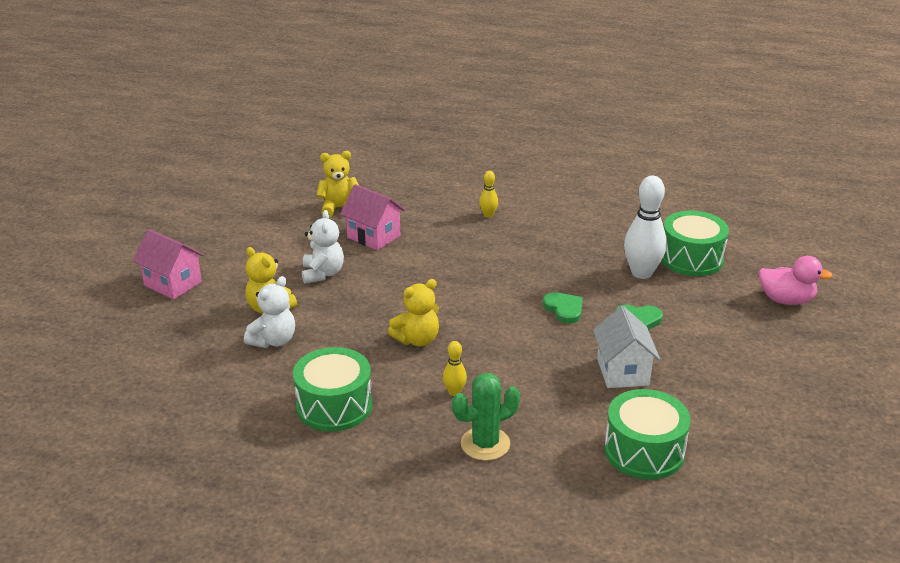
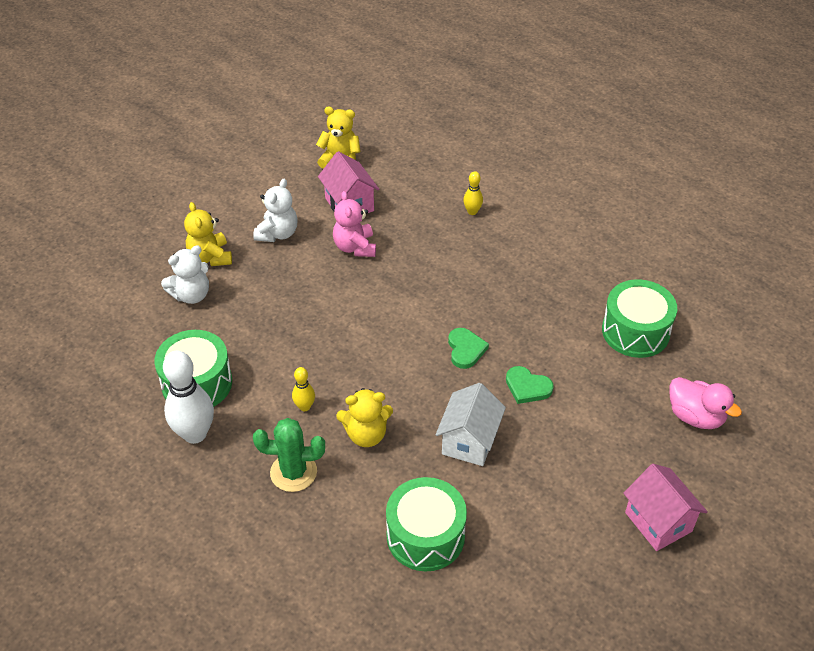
camera: 25 degrees right, 15 degrees up
pink house [133,229,204,300] -> pink house moved to [623,464,708,551]
yellow teddy bear [388,279,439,346] -> yellow teddy bear moved to [336,388,393,447]
white bowling pin [624,175,667,279] -> white bowling pin moved to [163,350,214,444]
none -> pink teddy bear [333,191,376,257]

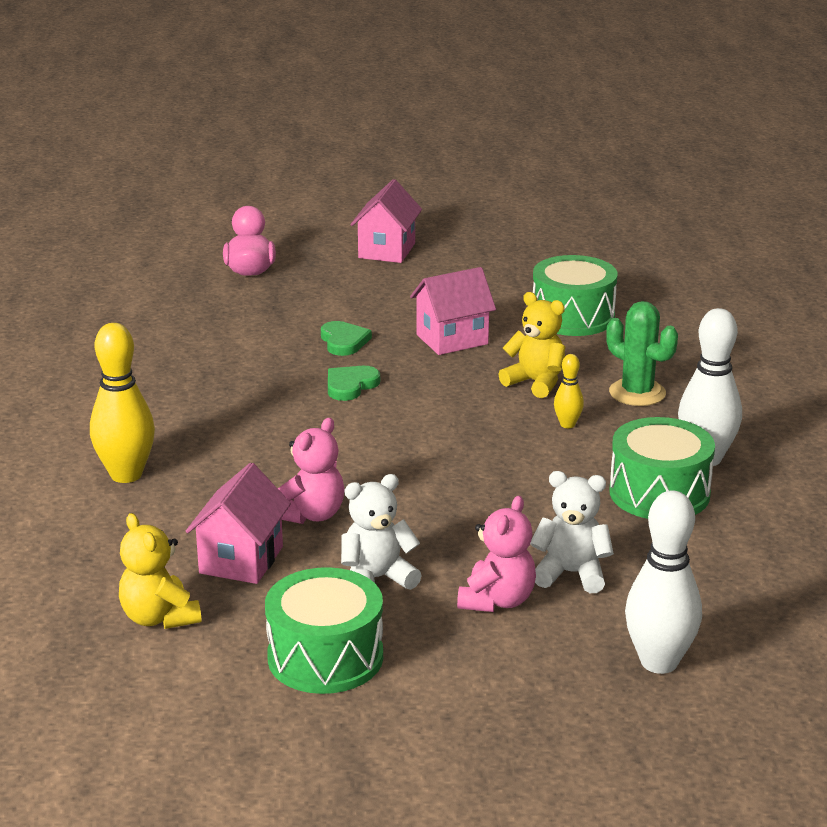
camera: 135 degrees left, 20 degrees down
yellow teddy bear [184,202,232,266] -> pink teddy bear [457,496,536,612]
white house [436,383,506,466] -> pink house [410,267,496,355]
yellow bowling pin [463,171,483,215] -> yellow bowling pin [90,323,155,483], size x2.02
green drum [602,279,677,358] -> green drum moved to [265,567,383,694]
none -> white bowling pin [625,490,702,674]

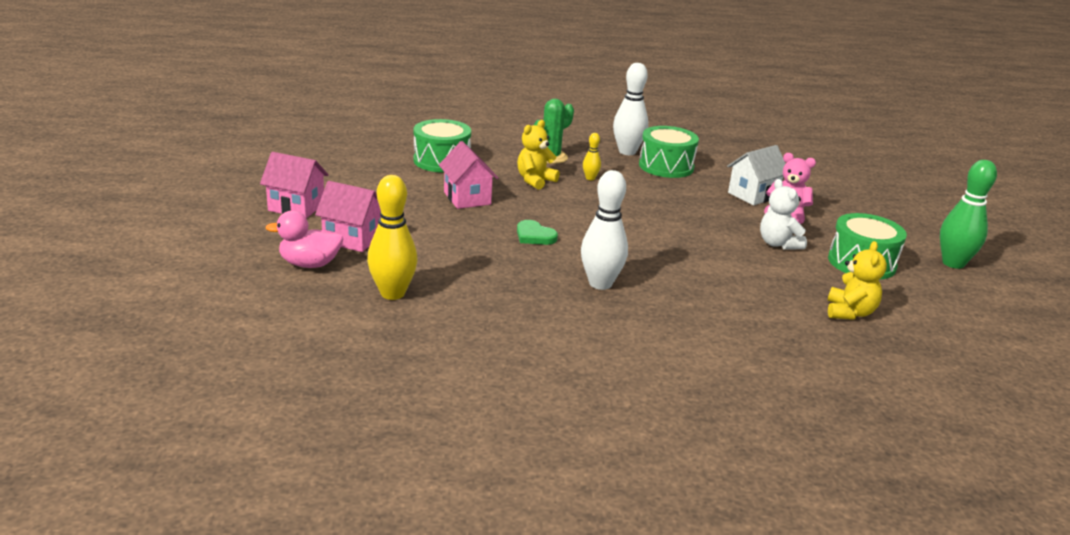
camera: 90 degrees left, 0 degrees up
yellow bowling pin [90,323,155,483] -> yellow bowling pin moved to [367,175,418,300]
yellow teddy bear [119,513,201,629] -> yellow teddy bear turned 45 degrees counterclockwise [828,241,887,320]
pink house [186,463,291,584] -> pink house moved to [315,181,381,252]
pink teddy bear [278,418,344,524] -> none
green heart [321,321,372,356] -> none
white teddy bear [530,471,614,593] -> white house [727,145,786,205]
white bowling pin [625,490,702,674] -> white bowling pin moved to [581,170,628,290]
none -> green bowling pin [940,160,997,269]

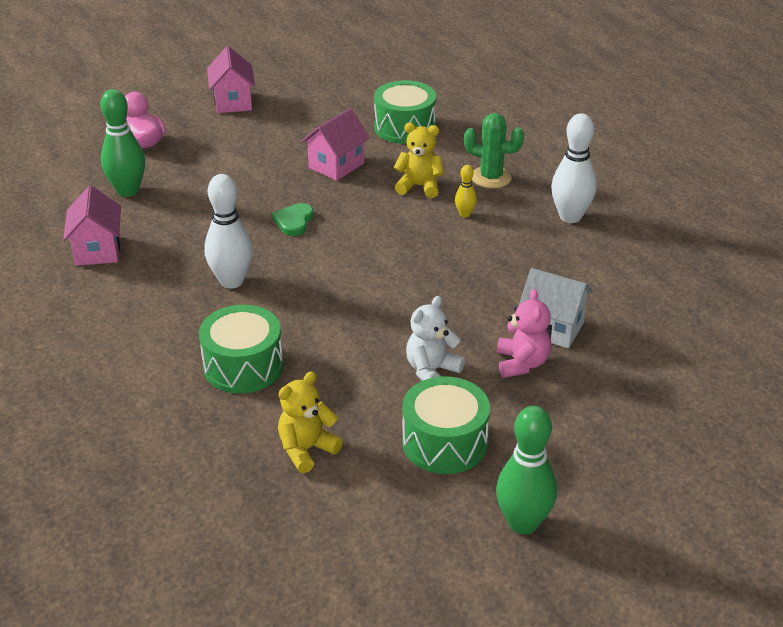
camera: 65 degrees right, 10 degrees up
pink house [315,181,381,252] -> pink house moved to [63,186,121,266]
yellow bowling pin [367,175,418,300] -> green bowling pin [100,89,145,197]
green drum [639,126,699,178] -> green drum moved to [199,305,283,394]
yellow teddy bear [828,241,887,320] -> yellow teddy bear turned 150 degrees clockwise [278,371,343,473]

